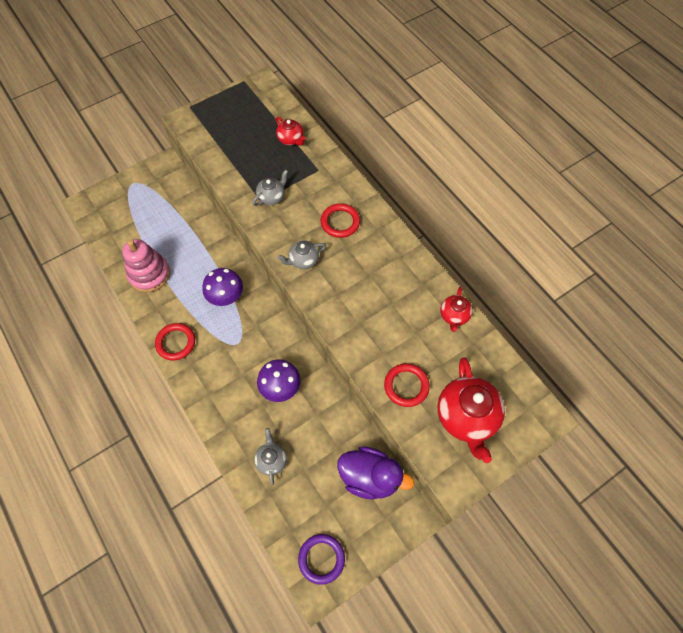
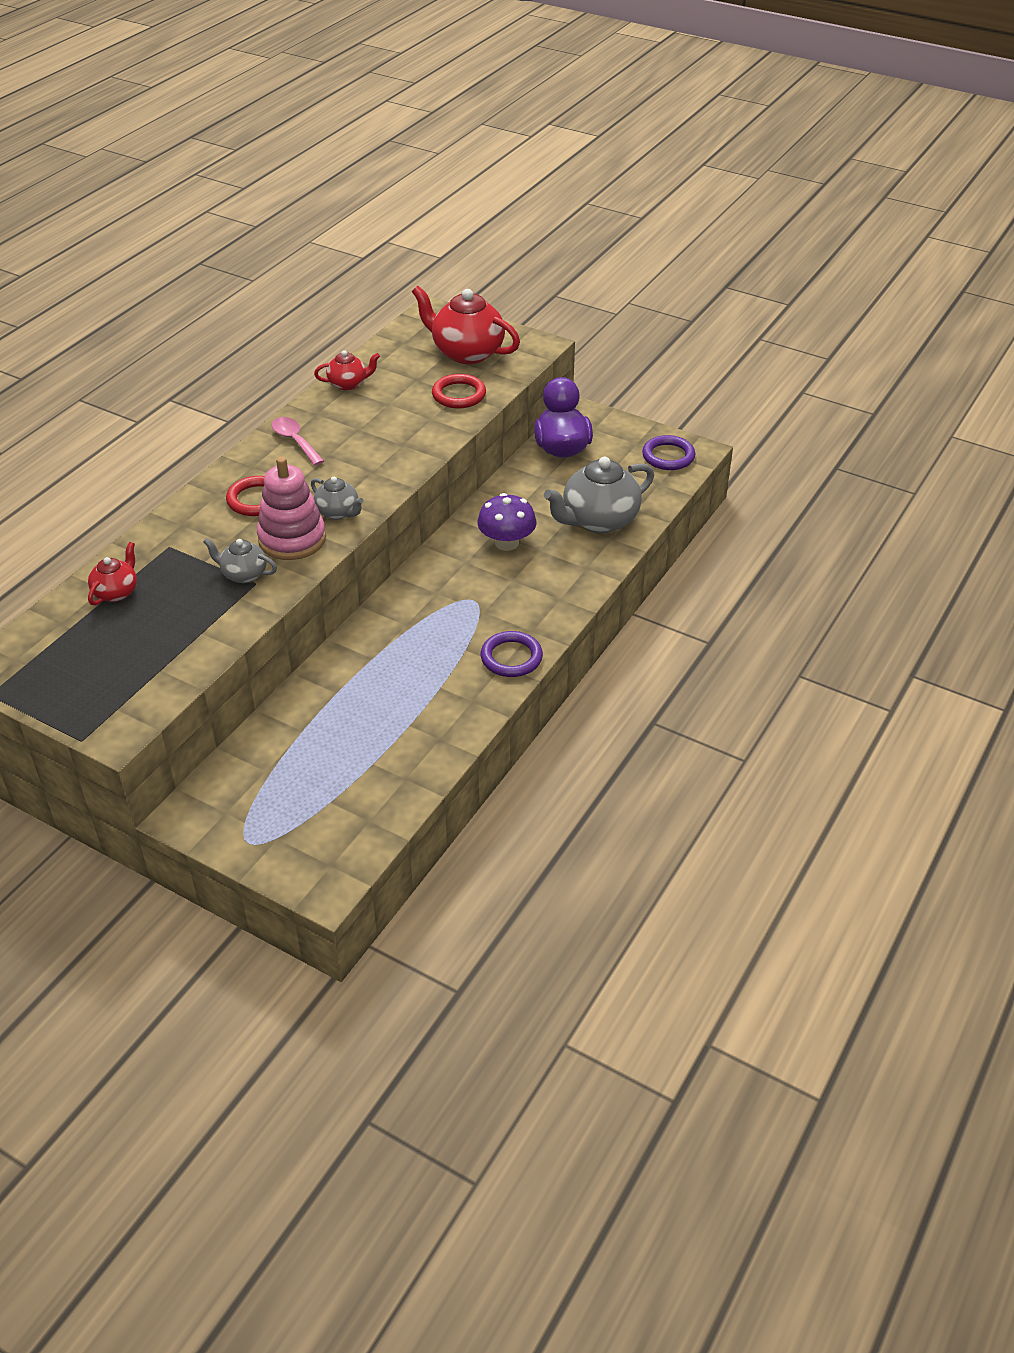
camera: 115 degrees left, 20 degrees down
pink stacking toy [122,239,170,292] -> pink stacking toy moved to [257,457,326,560]
red ring [155,323,195,360] -> purple ring [481,631,543,677]
purple mushroom [202,268,243,306] -> none
grey teapot [254,428,287,485] -> grey teapot [544,457,654,533], size x1.89
red teapot [438,357,505,463] -> red teapot turned 120 degrees counterclockwise [412,286,520,364]
none -> pink spoon [271,417,324,465]

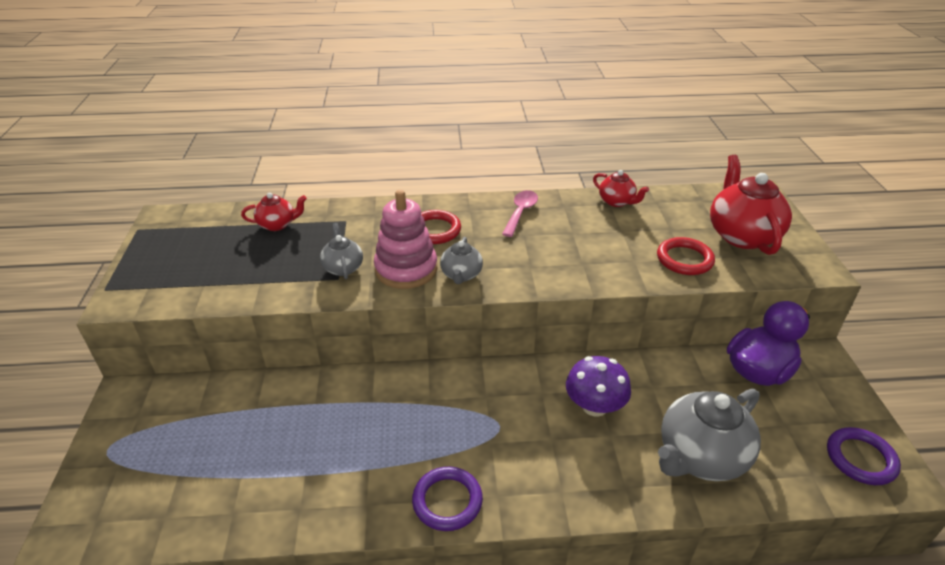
camera: 55 degrees right, 5 degrees down
grey teapot [544,457,654,533] -> grey teapot turned 60 degrees counterclockwise [658,389,761,481]

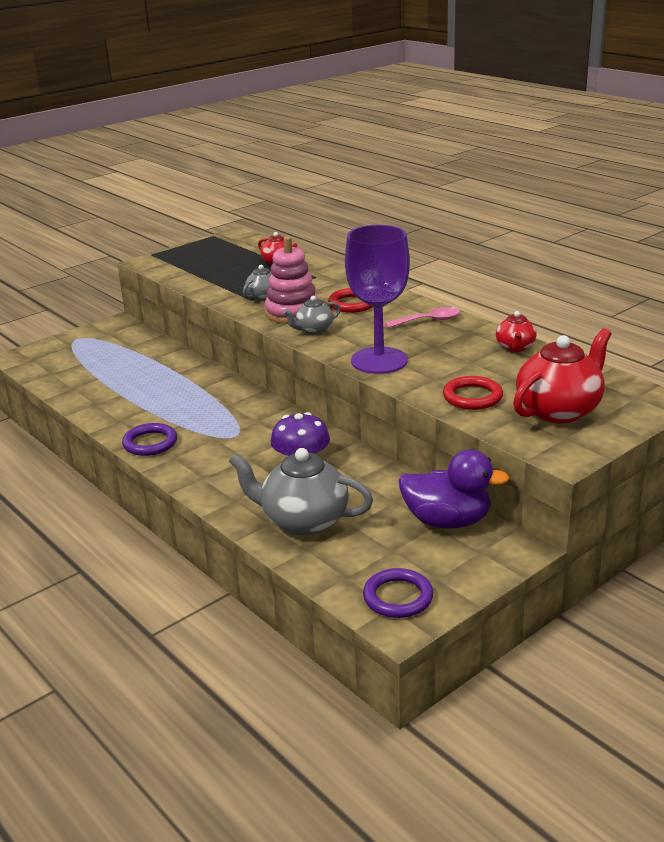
camera: 55 degrees right, 10 degrees down
none -> purple goblet [345,225,410,374]

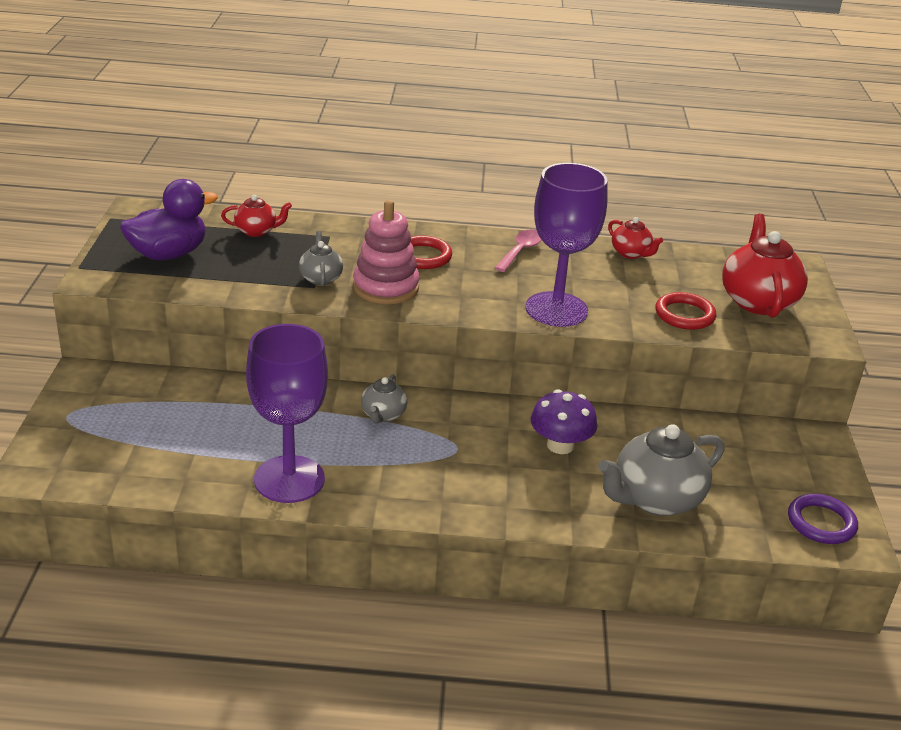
camera: 50 degrees left, 5 degrees up
purple ring [122,423,177,456] -> none
grey teapot [283,296,341,334] -> grey teapot moved to [361,374,407,424]
purple duck [399,450,510,528] -> purple duck moved to [120,179,218,260]
none -> purple goblet [246,324,328,503]

